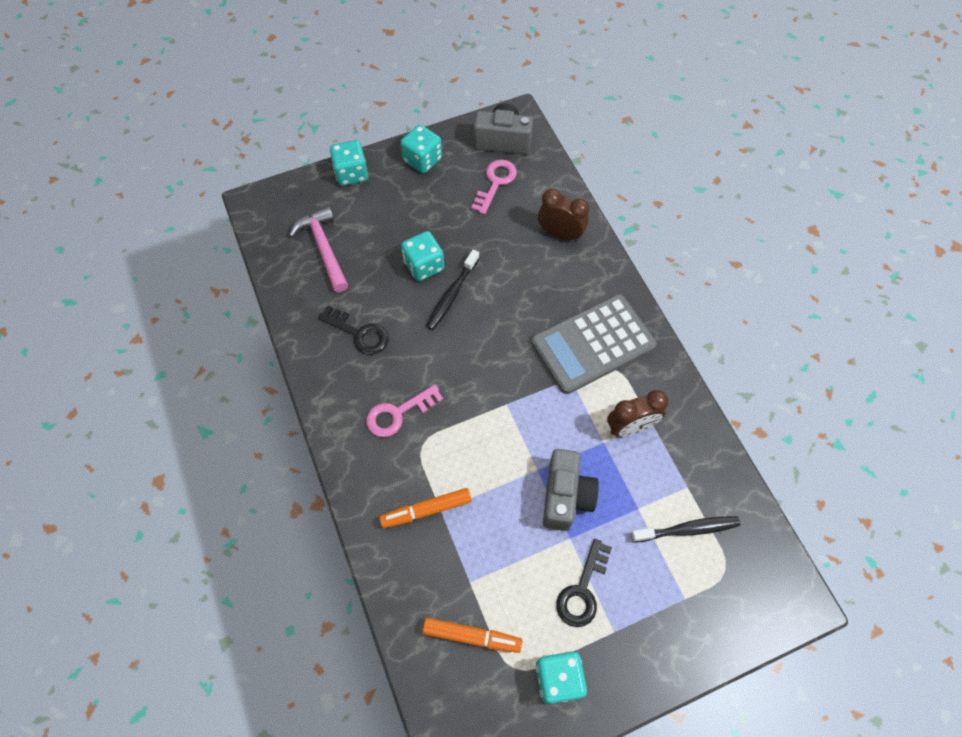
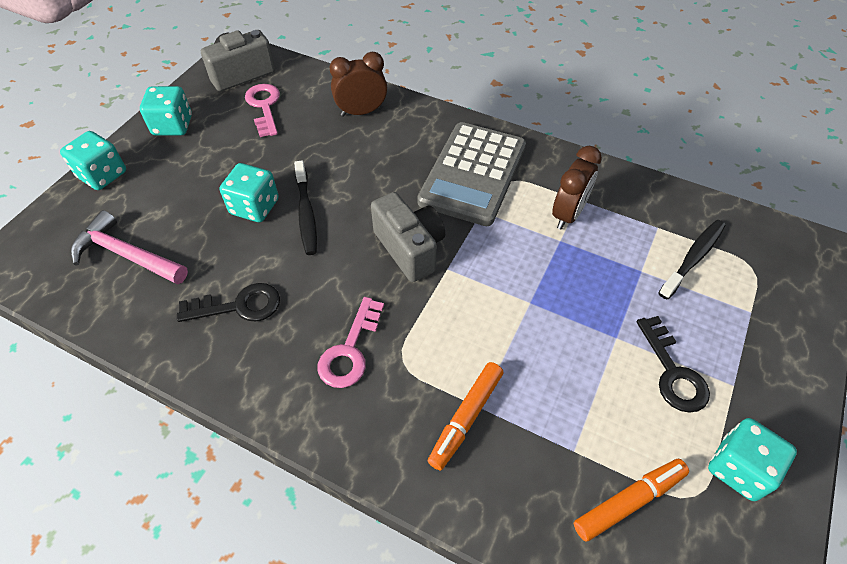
camera: 40 degrees left, 10 degrees down
grey camera [543,449,599,531] -> grey camera moved to [371,192,445,282]

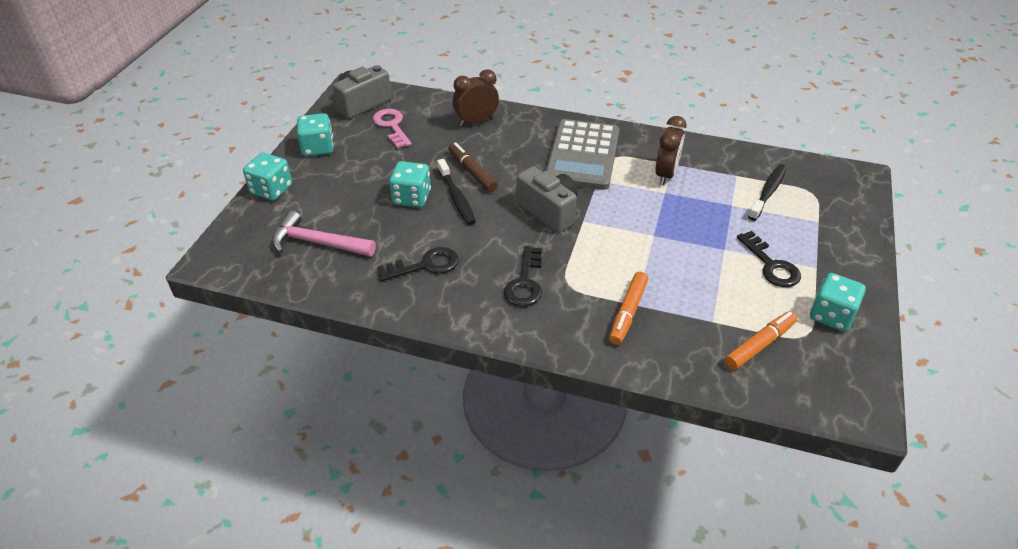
camera: 10 degrees left, 10 degrees down
pink key [317,297,384,388] -> black key [504,246,542,307]
none -> brown marker [448,142,498,192]

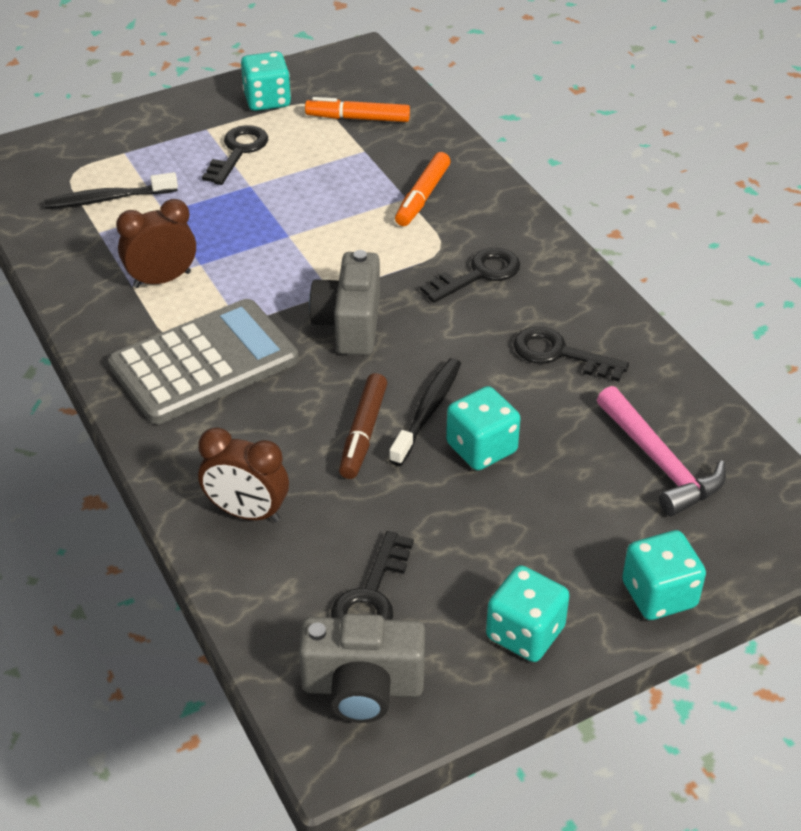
camera: 135 degrees left, 0 degrees up
pink key [373,109,412,148] -> black key [331,531,414,620]
orange marker [609,272,648,345] -> orange marker turned 135 degrees clockwise [395,152,451,226]

